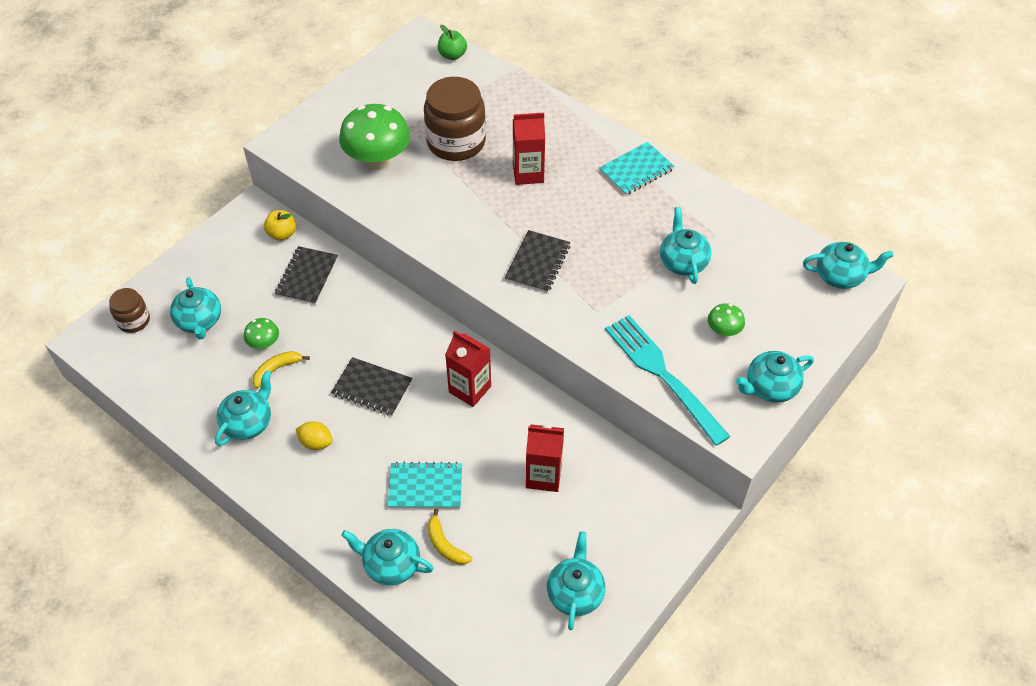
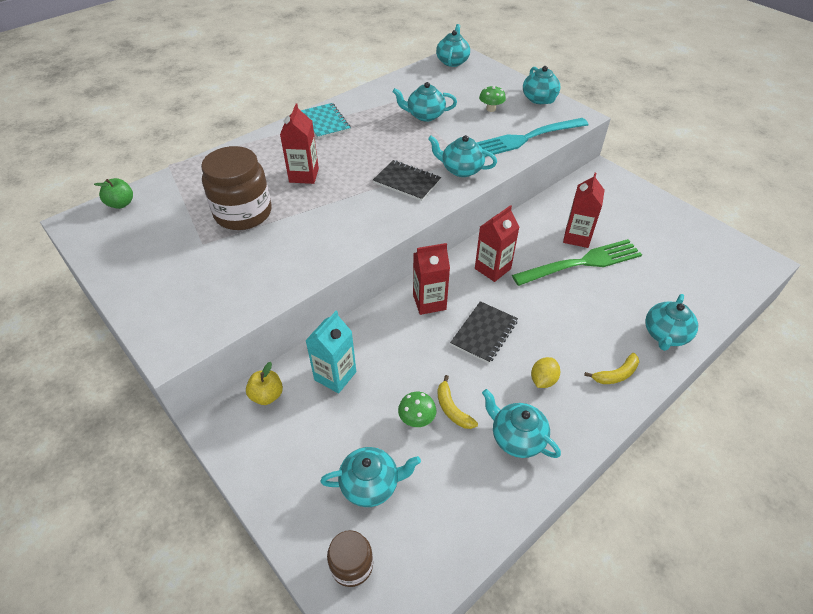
camera: 80 degrees left, 5 degrees down
black notebook [275,246,338,305] -> turquoise carton [305,311,356,393]
green mushroom [339,104,410,170] -> none
turquoise notebook [388,462,462,509] -> none
yellow banana [428,508,472,565] -> yellow banana moved to [584,353,639,384]
turquoise teapot [547,531,605,630] -> turquoise teapot moved to [428,135,497,177]
none -> red carton [413,243,450,315]
none -> green fork [512,239,642,286]

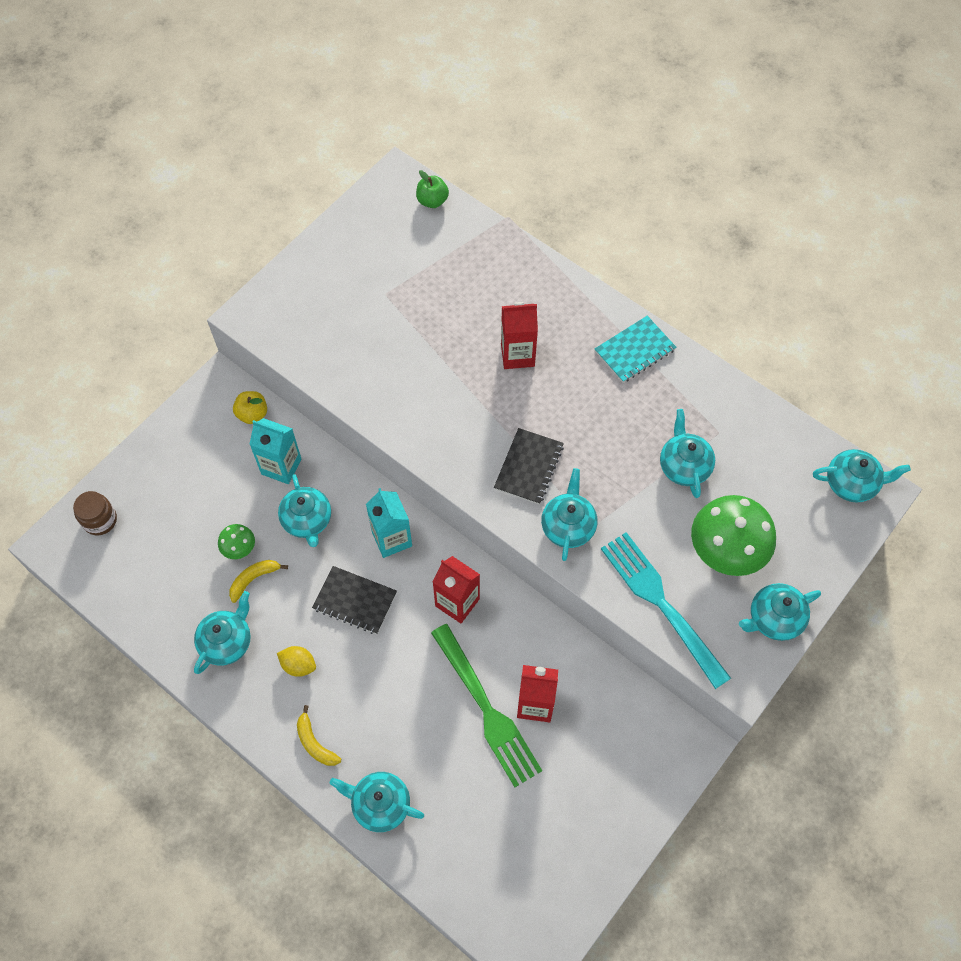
camera: 80 degrees right, 15 degrees up
brown jar [201,146,271,230] -> none
turquoise teapot [320,447,421,507] -> turquoise teapot moved to [278,474,331,547]
red carton [413,243,450,315] -> turquoise carton [366,488,412,558]
green mushroom [479,85,506,112] -> green mushroom [691,495,776,576], size x2.11

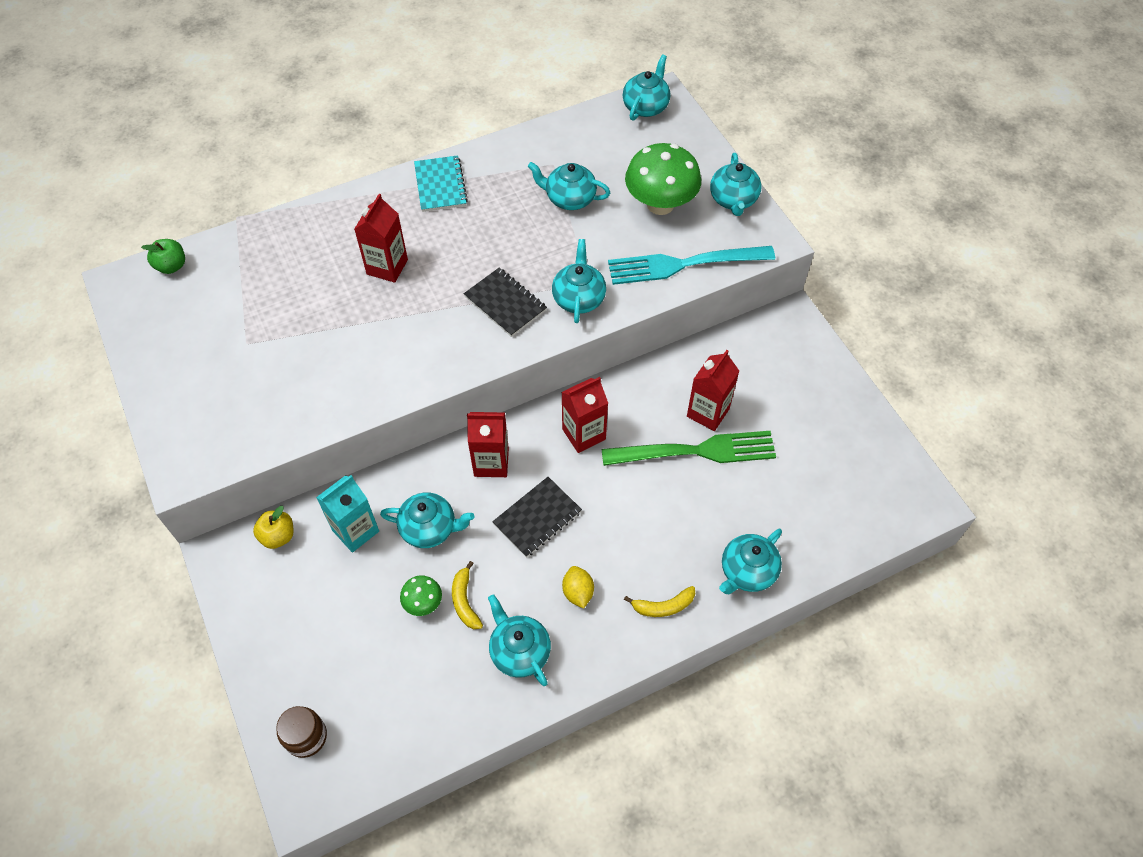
camera: 65 degrees left, 5 degrees down
yellow lemon [277,646,316,677] -> yellow lemon turned 60 degrees counterclockwise [562,566,594,609]
turquoise carton [366,488,412,558] -> red carton [467,412,509,477]
turquoise teapot [541,468,597,561] -> turquoise teapot turned 60 degrees clockwise [552,239,606,323]

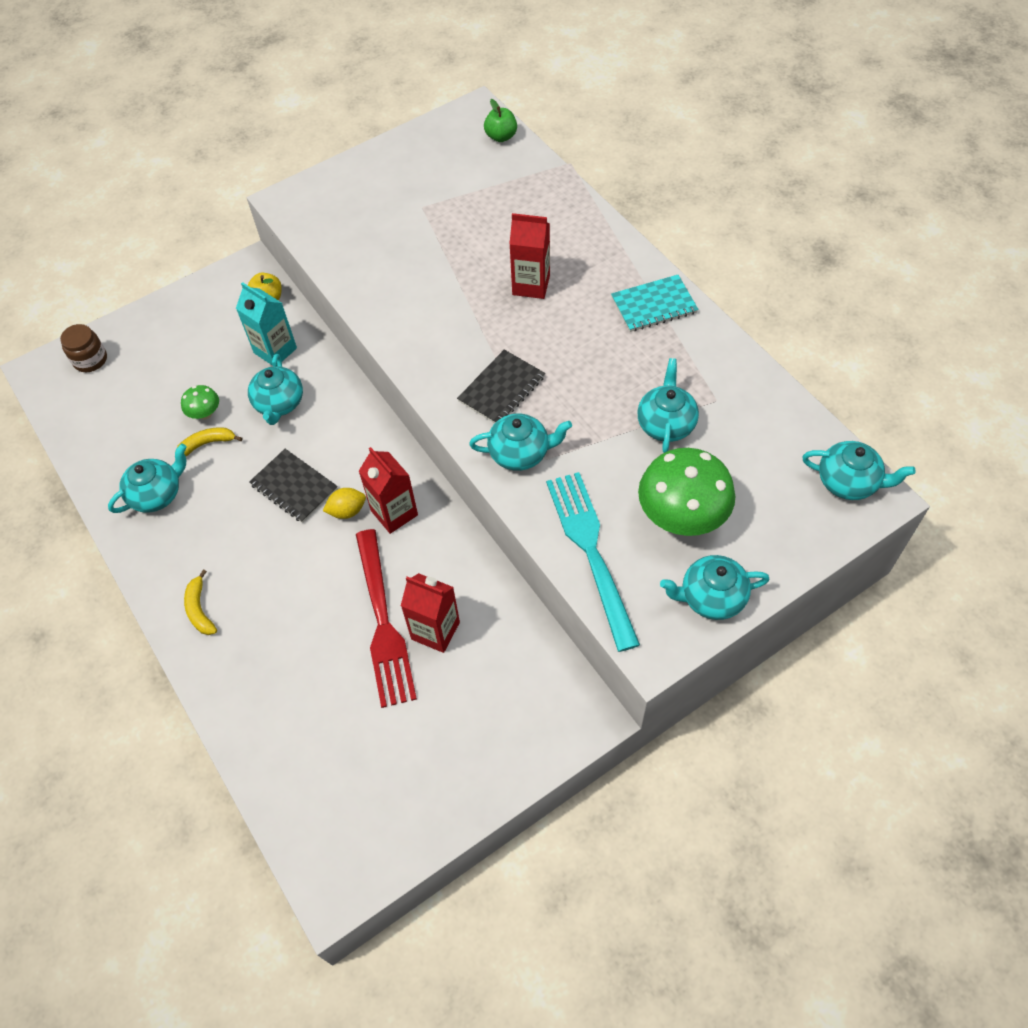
camera: 85 degrees right, 0 degrees up
red carton [467,412,509,477] -> none
yellow lemon [562,566,594,609] -> yellow lemon moved to [323,488,366,519]
green fork [601,431,776,466] -> red fork [356,529,417,708]
turquoise teapot [719,529,782,594] -> none

